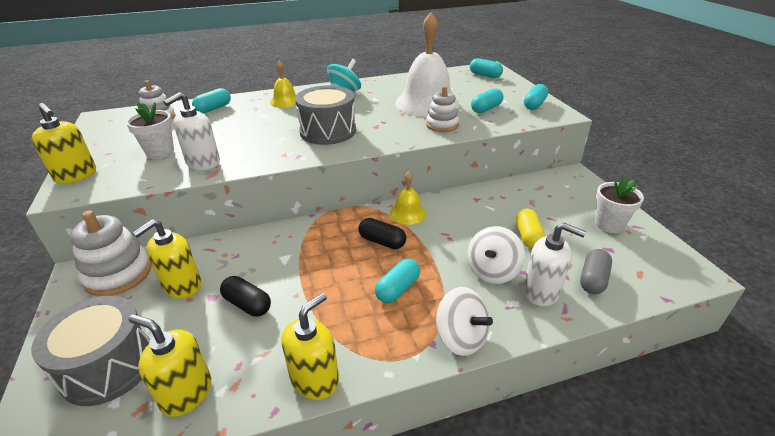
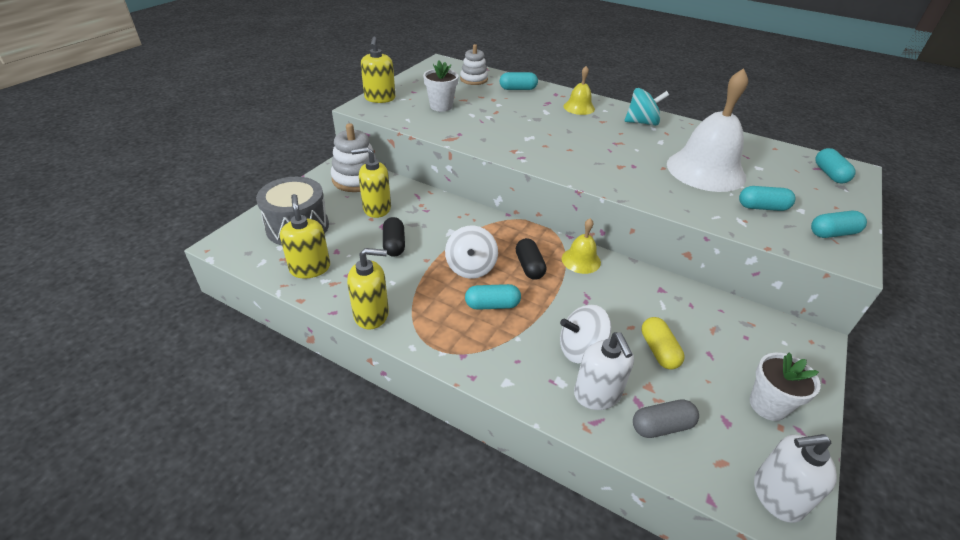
camera: 45 degrees right, 5 degrees up
white soap dispenser [163,92,220,170] -> white soap dispenser moved to [754,434,837,523]
grey drum [295,85,356,145] -> none
white stacking toy [426,86,459,132] -> none
white spinning top [436,287,493,356] -> white spinning top moved to [445,225,498,279]
yellow capsule [516,209,545,249] -> yellow capsule turned 60 degrees counterclockwise [641,317,684,370]

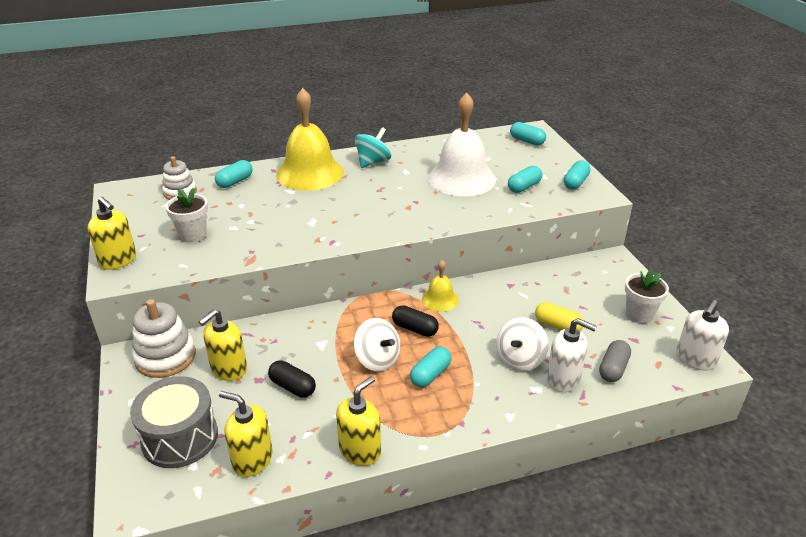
camera: 45 degrees left, 5 degrees down
yellow bell [563,66,595,115] -> yellow bell [276,88,344,191], size x2.06

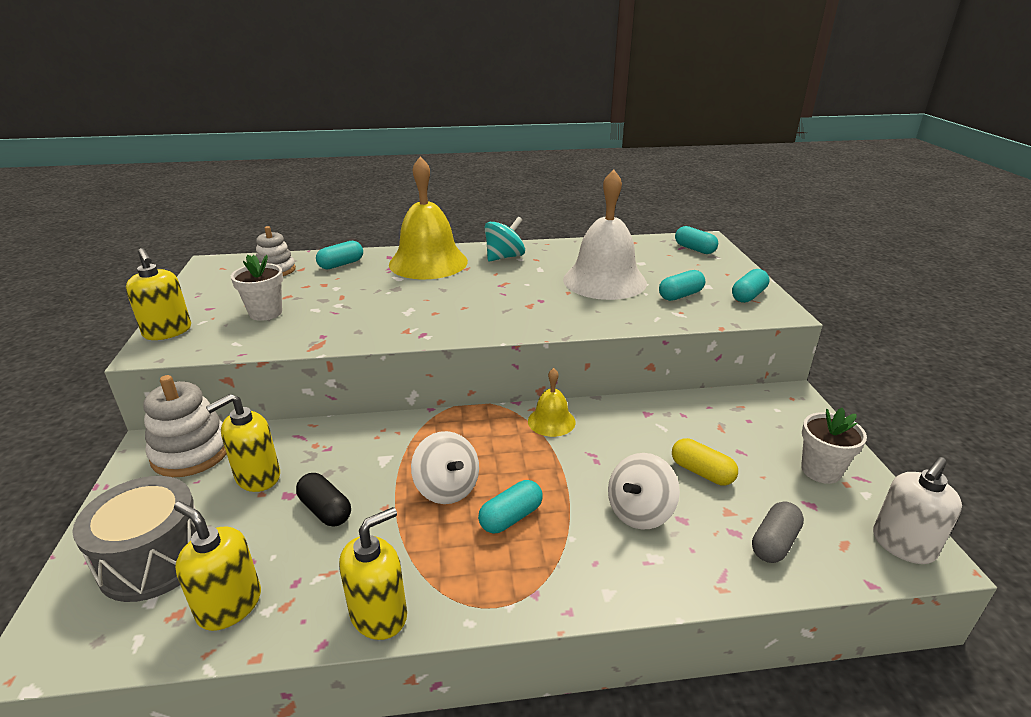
camera: 10 degrees right, 5 degrees down
black capsule [392,305,439,337] -> none
white soap dispenser [547,318,597,392] -> none

